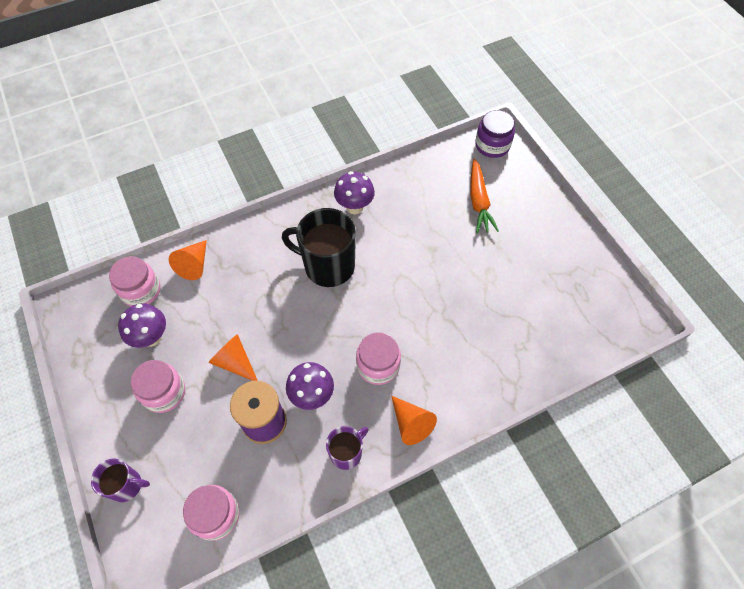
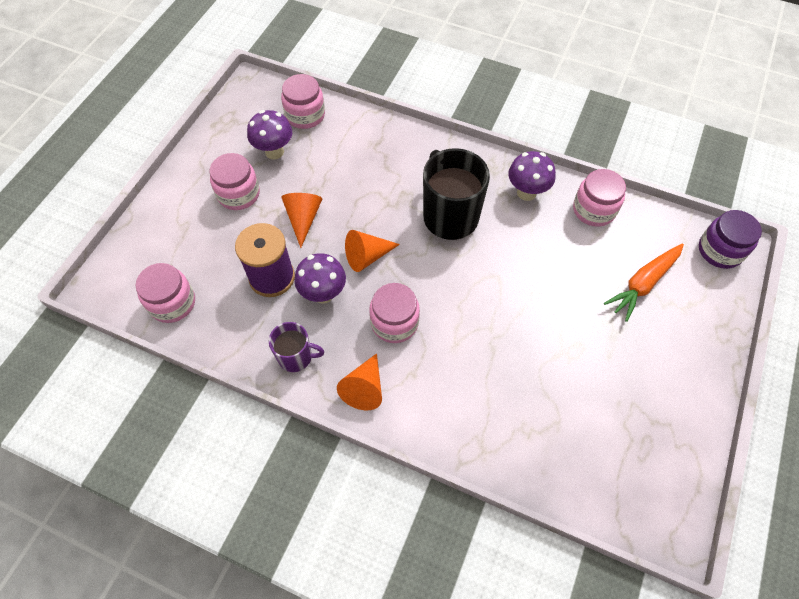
camera: 50 degrees right, 0 degrees up
purple mug [91,458,150,502] -> none
orange cone [169,240,207,280] -> orange cone moved to [345,230,400,272]
none -> pink jar [573,169,626,227]

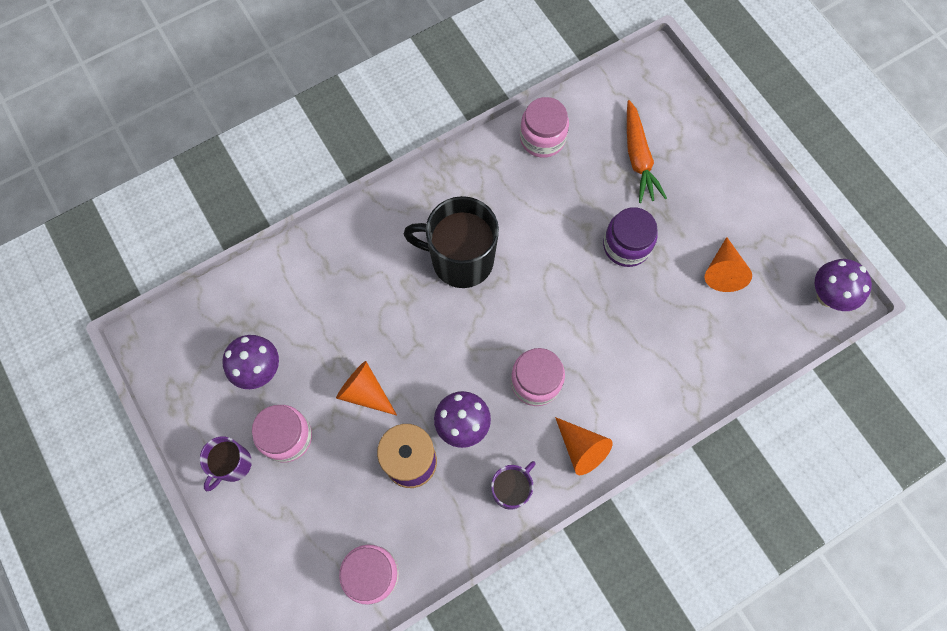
camera: 55 degrees left, 10 degrees up
pink jar [281,74,325,129] -> none
orange cone [345,230,400,272] -> orange cone moved to [705,237,752,292]
purple mushroom [508,151,556,201] -> purple mushroom moved to [815,259,872,311]
purple jar [699,210,762,269] -> purple jar moved to [603,207,658,267]
none -> purple mug [200,436,252,491]

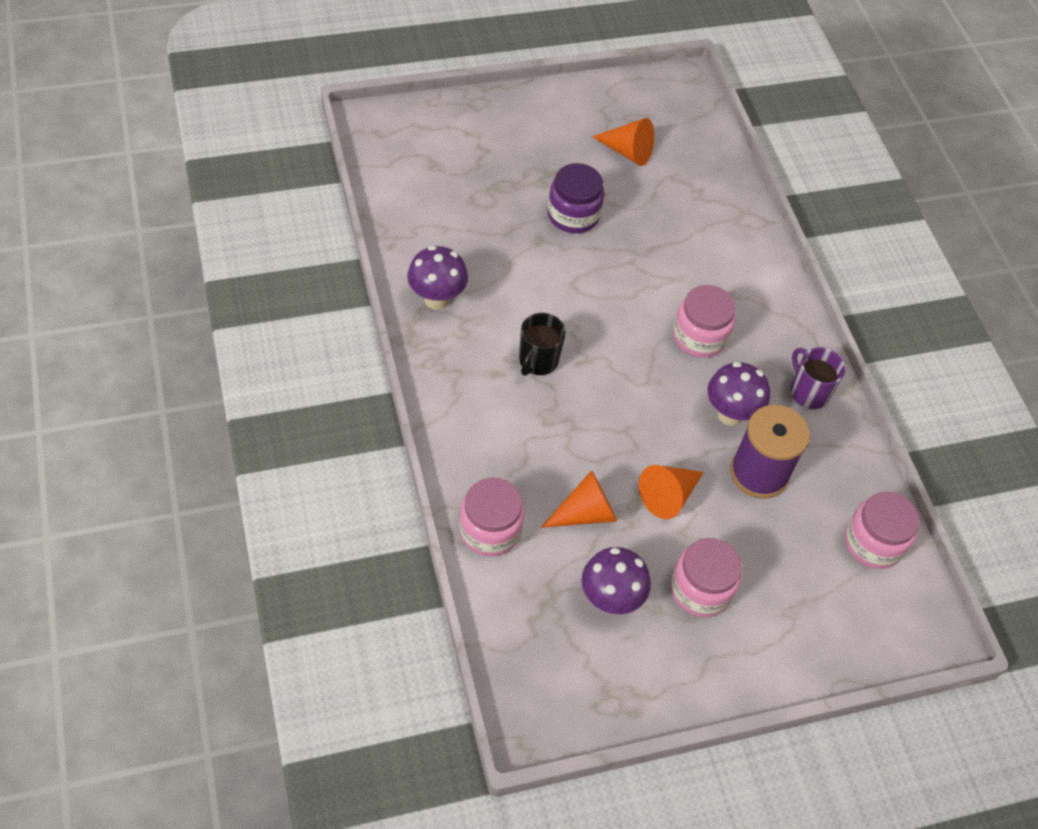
camera: 80 degrees left, 15 degrees down
purple mug [200,436,252,491] -> none
black mug [404,196,499,288] -> black mug [519,313,566,376], size x0.55
pink jar [520,97,569,158] -> pink jar moved to [459,478,525,557]
orange cone [555,417,613,475] -> orange cone moved to [541,470,617,528]
orange carrot [627,100,667,203] -> none
purple mushroom [815,259,872,311] -> purple mushroom moved to [407,246,468,310]

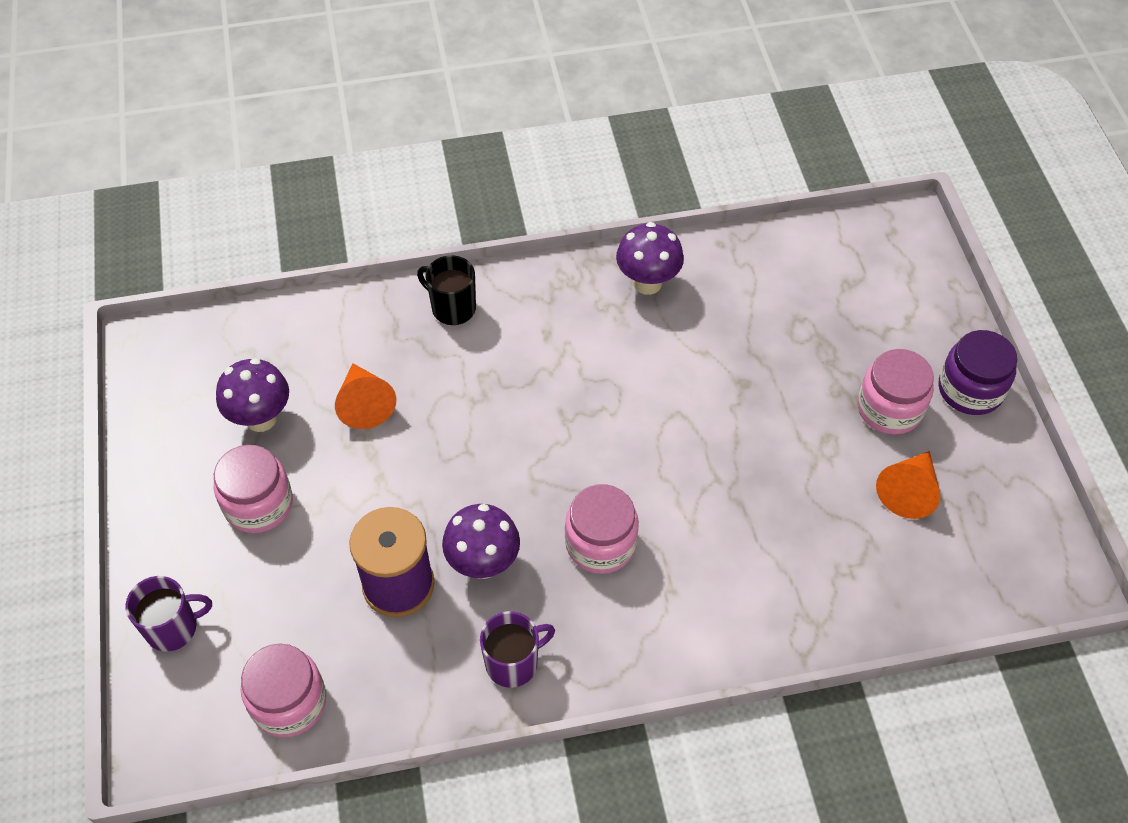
camera: 100 degrees right, 0 degrees up
pink jar [459,478,525,557] -> pink jar moved to [857,349,934,435]
black mug [519,313,566,376] -> black mug moved to [417,255,476,325]
purple jar [547,163,605,233] -> purple jar moved to [939,330,1018,415]
orange cone [638,465,704,519] -> none
none -> purple mug [125,576,212,652]

